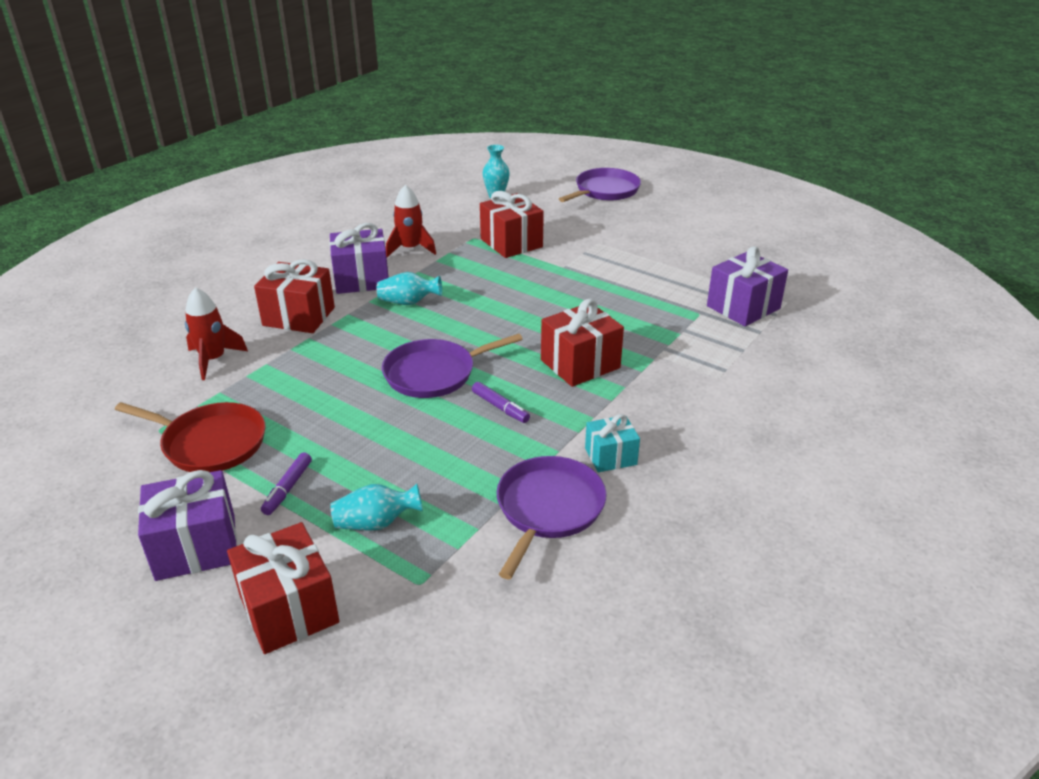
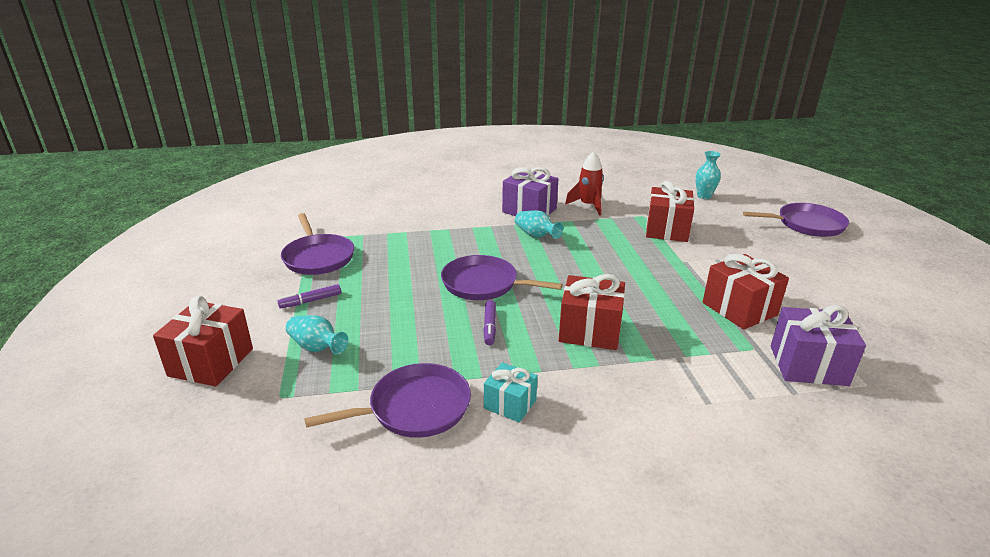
camera: 45 degrees right, 5 degrees down
red pan [115,402,266,472] -> purple pan [281,213,354,275]
purple gift [138,470,237,581] -> none
red rocket [185,287,248,380] -> none
red gift [254,259,335,333] -> red gift moved to [703,254,789,330]

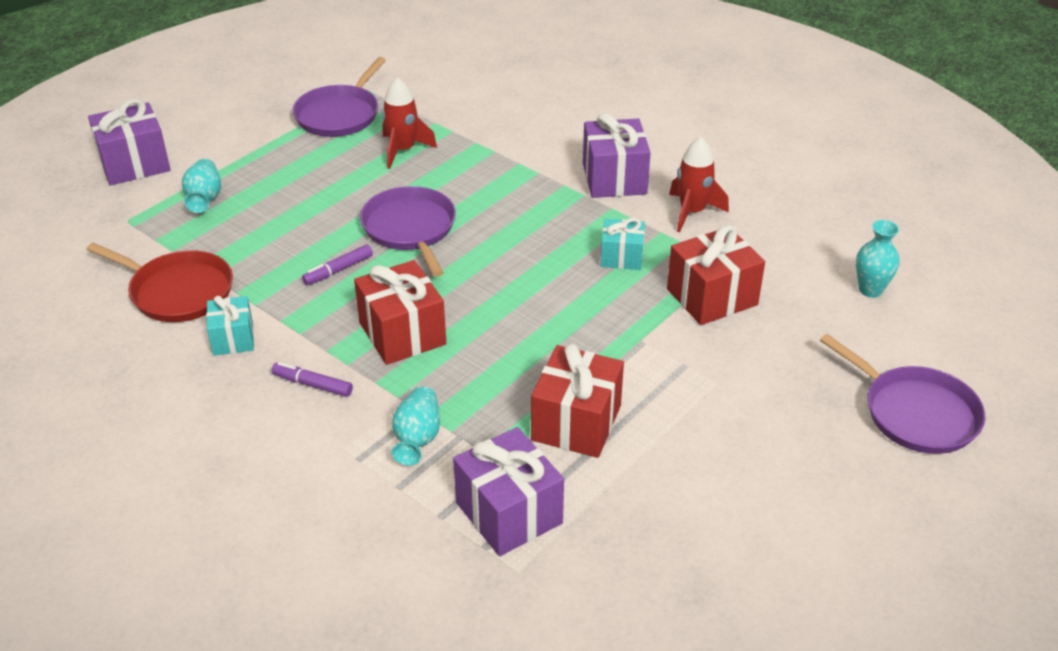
camera: 50 degrees right, 10 degrees up
red gift [153,296,253,387] -> purple gift [88,99,171,185]
purple marker [278,284,341,309] -> purple marker moved to [272,362,353,397]
purple pan [305,363,471,438] -> red pan [87,243,233,322]
turquoise vase [515,210,563,239] -> turquoise vase moved to [391,386,440,466]
none -> red rocket [382,77,437,169]
none -> turquoise gift [601,218,645,270]

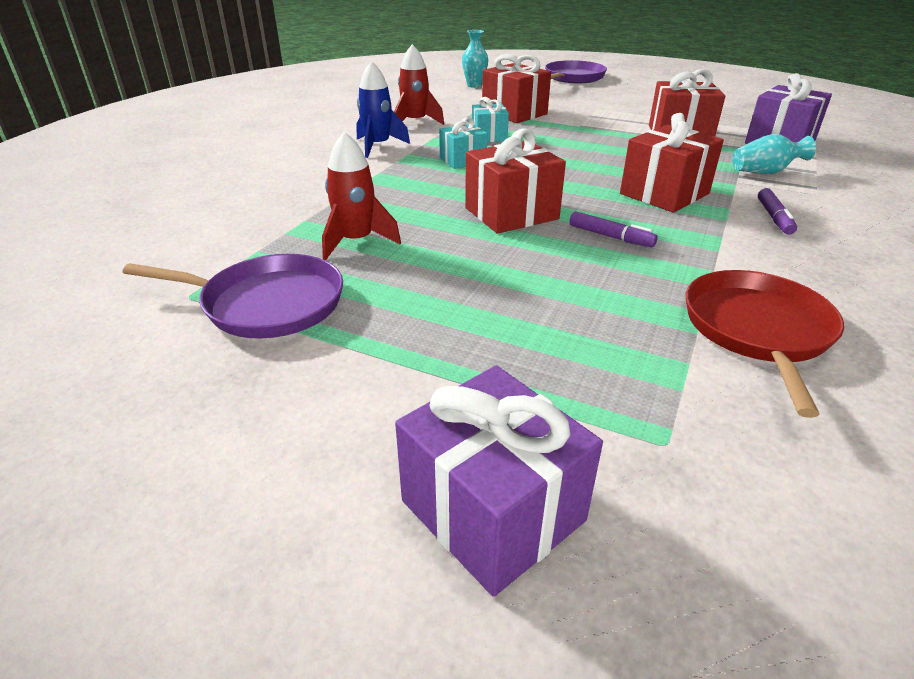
camera: 105 degrees left, 5 degrees down
turquoise vase [182,159,221,213] -> none
turquoise gift [206,296,254,356] -> turquoise gift moved to [439,117,488,169]
purple pan [360,186,456,277] -> red gift [465,129,566,234]
purple gift [583,113,651,198] -> blue rocket [356,61,410,158]

